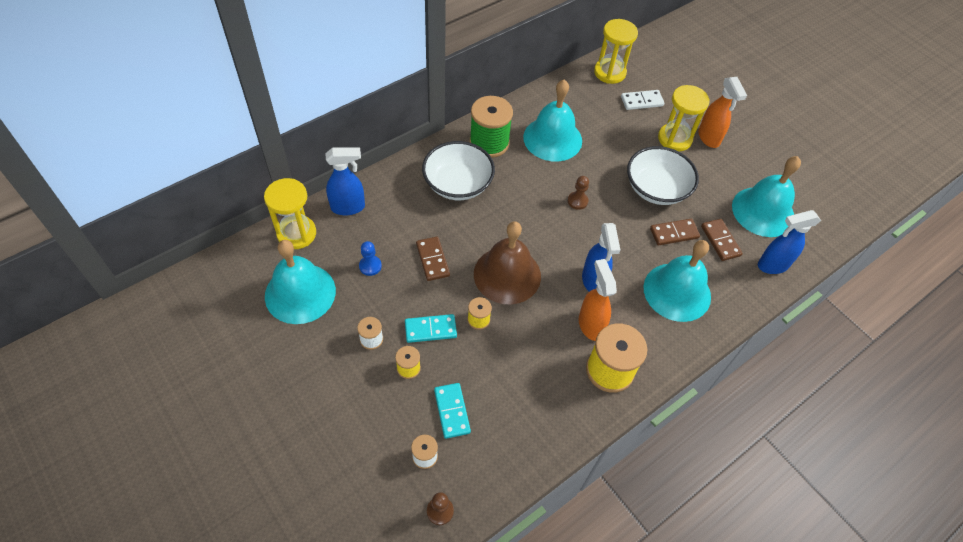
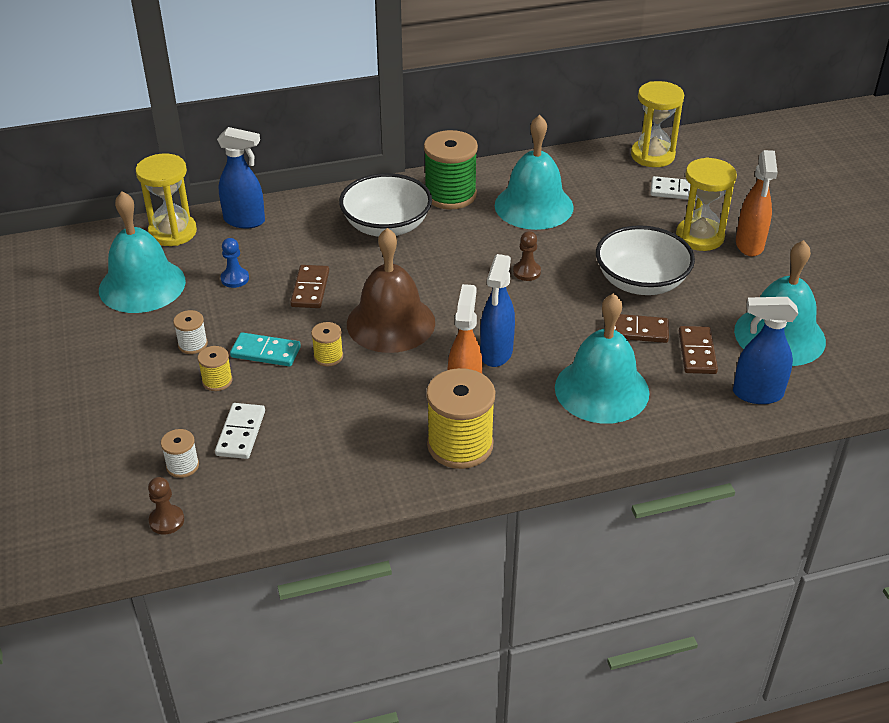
camera: 25 degrees right, 15 degrees down
turquoise domino [434,383,471,439] -> white domino [215,403,265,459]

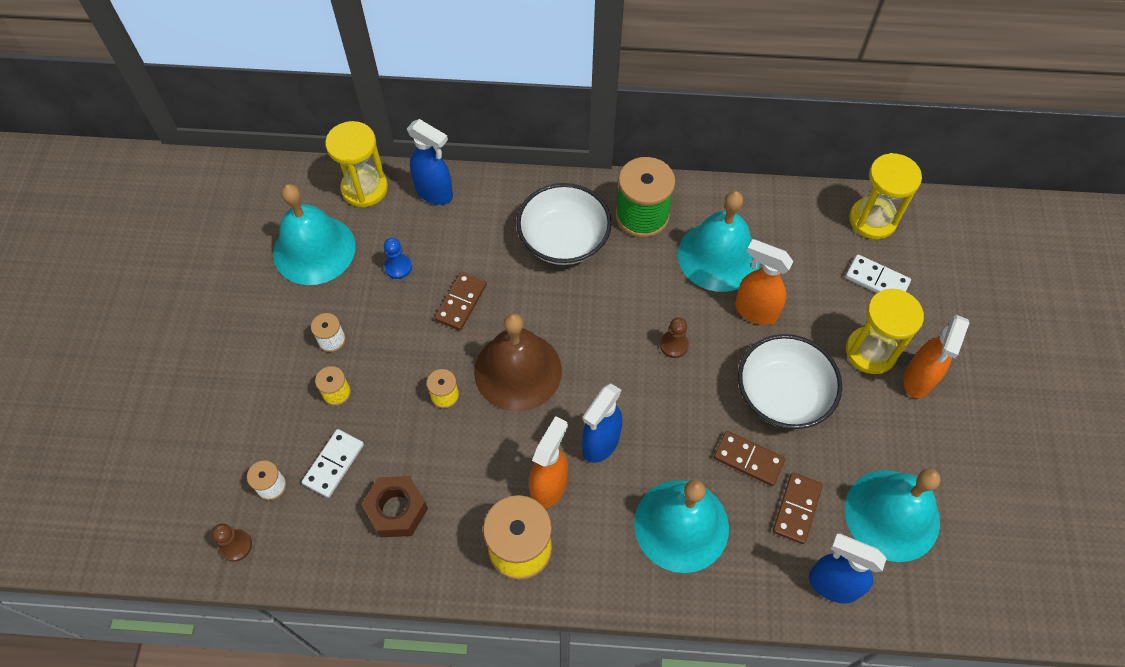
camera: 20 degrees right, 20 degrees up
turquoise domino [230,332,301,367] -> none
none -> brown nut [361,476,428,538]
none -> orange spray bottle [735,239,793,325]

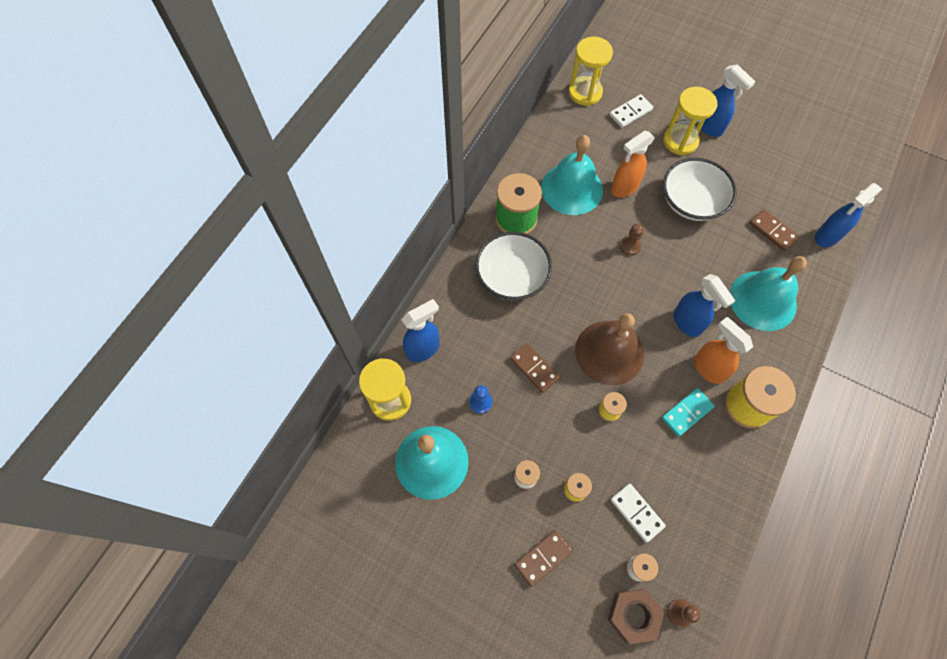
camera: 65 degrees left, 5 degrees up
brown nut [361,476,428,538] -> brown nut moved to [607,589,665,644]
brown domino [714,431,785,486] -> brown domino moved to [515,530,573,587]
turquoise bell [845,469,941,562] -> none
orange spray bottle [903,315,969,398] -> blue spray bottle [697,64,755,137]
none -> turquoise domino [662,388,715,437]

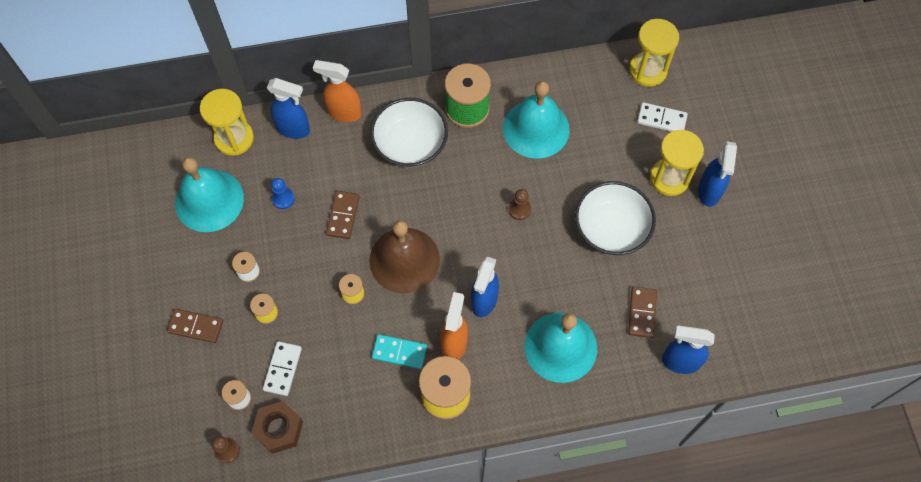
camera: 50 degrees right, 0 degrees up
brown nut [607,589,665,644] -> brown nut moved to [251,401,303,454]
orange spray bottle [611,131,655,197] -> orange spray bottle moved to [313,60,362,122]

